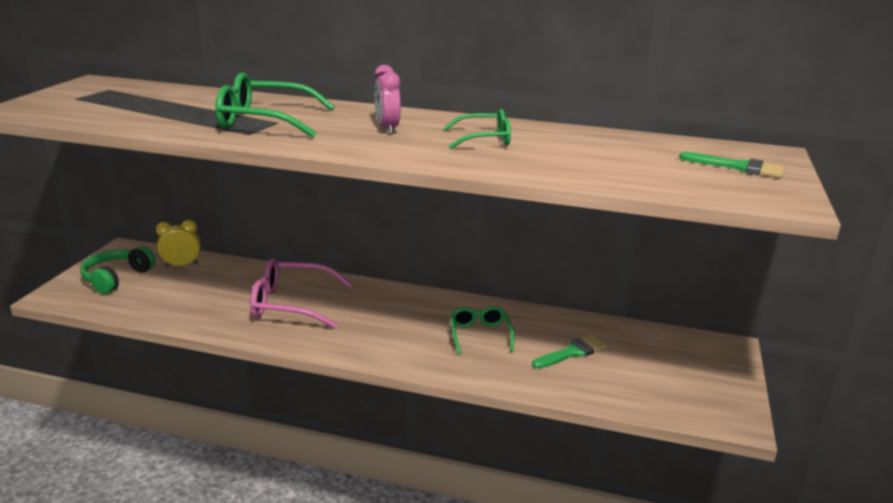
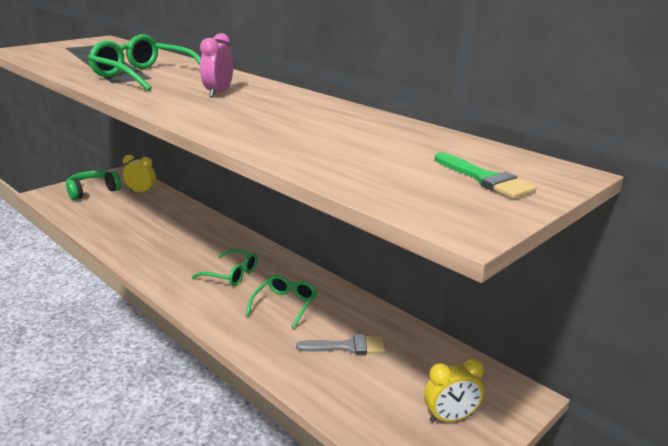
camera: 30 degrees right, 0 degrees up
pink glasses [250,258,352,329] -> none
green glasses [444,109,511,149] -> green glasses moved to [192,249,258,286]
green brush [532,335,607,369] -> grey brush [296,335,385,354]
none -> yellow clock [424,358,484,423]

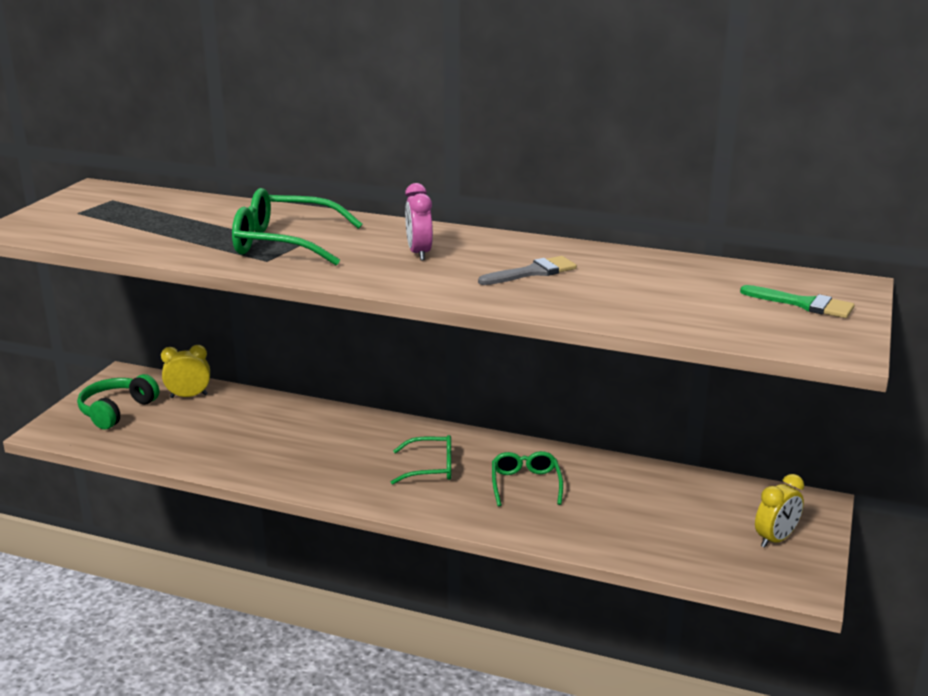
camera: 25 degrees left, 0 degrees up
grey brush [296,335,385,354] -> grey brush moved to [478,256,577,285]

